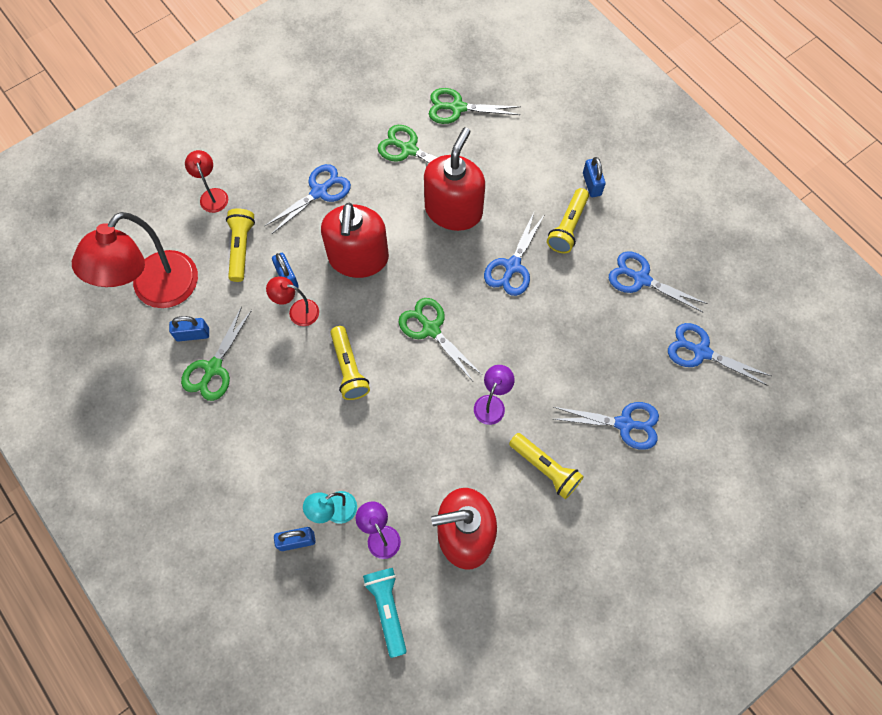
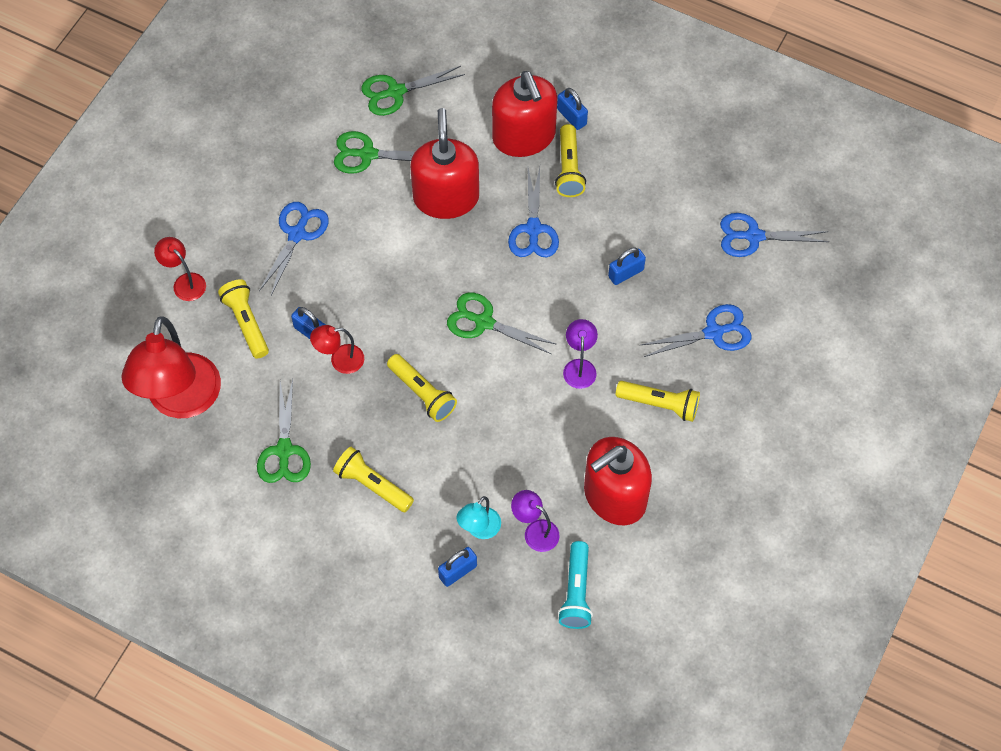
camera: 25 degrees left, 5 degrees down
blue padlock [169,316,209,341] -> blue padlock moved to [608,247,646,285]
red soap dispenser [321,203,389,278] -> red soap dispenser moved to [492,71,557,157]
turquoise flashlight [363,568,407,658] -> turquoise flashlight turned 135 degrees counterclockwise [558,541,593,629]
blue scissors [609,251,708,313] -> none
none -> yellow flashlight [333,447,414,512]

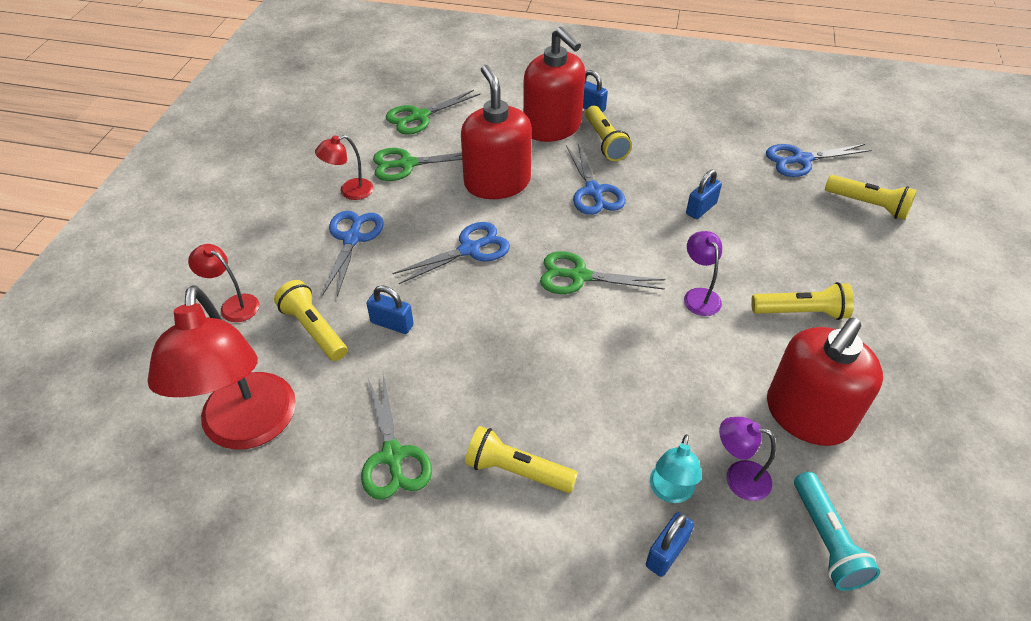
camera: 15 degrees left, 15 degrees down
red lamp [310,325,364,374] -> red lamp moved to [315,135,374,200]
yellow flashlight [387,354,457,422] -> yellow flashlight moved to [825,175,917,220]
blue scissors [641,304,751,357] -> blue scissors moved to [392,222,510,284]

